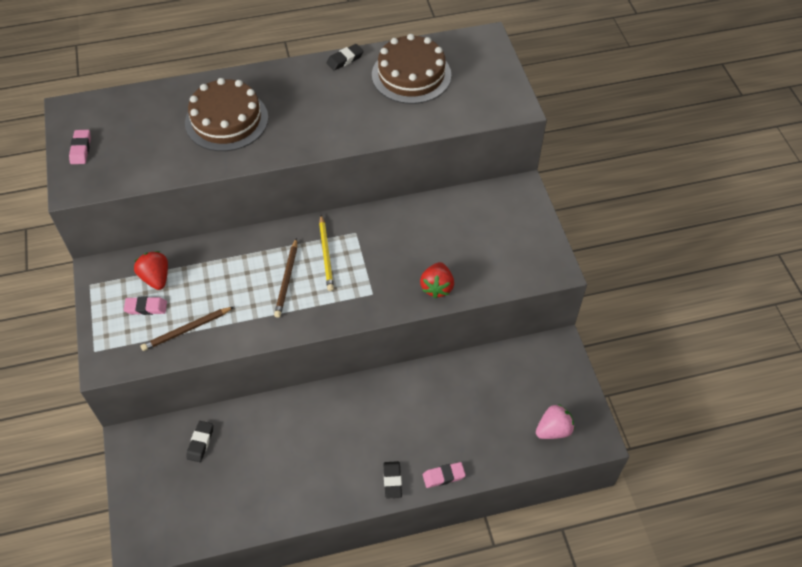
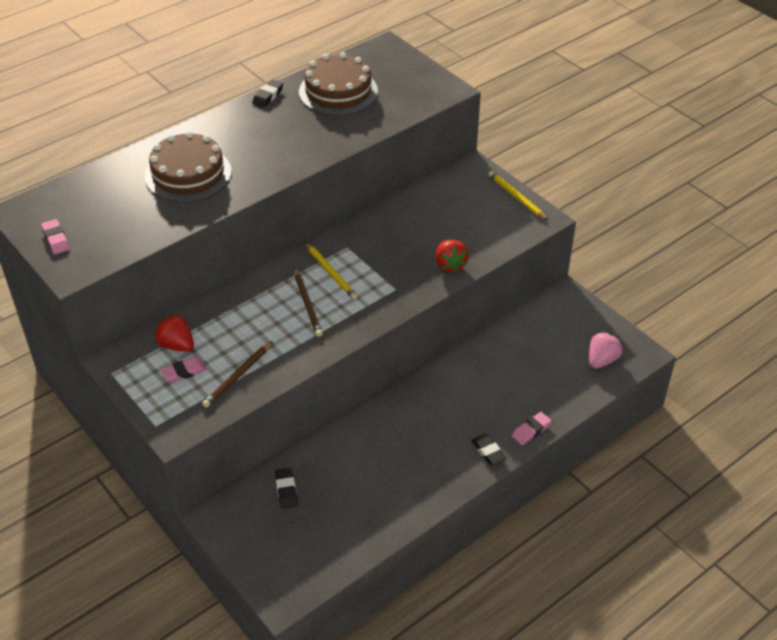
camera: 25 degrees left, 10 degrees down
none -> yellow pencil [489,171,548,220]

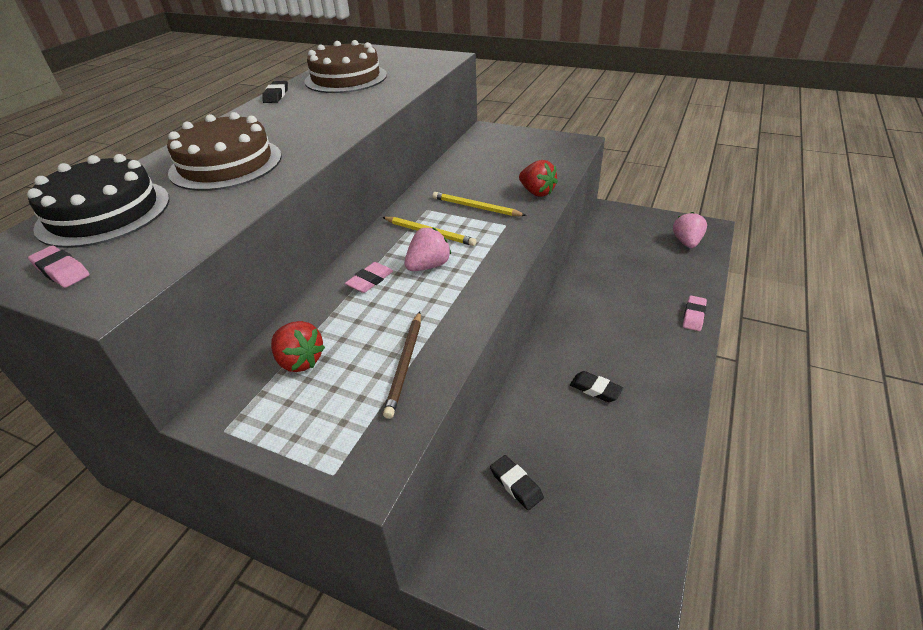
camera: 25 degrees left, 5 degrees down
red strawberry [155,314,194,352] -> red strawberry turned 150 degrees counterclockwise [271,321,325,372]
pink eraser [160,357,207,383] -> pink eraser moved to [345,262,393,293]
brown pencil [294,268,323,337] -> pink strawberry [405,227,451,271]
black eraser [471,434,506,465] -> black eraser moved to [570,371,623,402]
yellow pencil [489,171,548,220] -> yellow pencil moved to [432,192,527,216]
none -> black cake [27,154,170,248]

